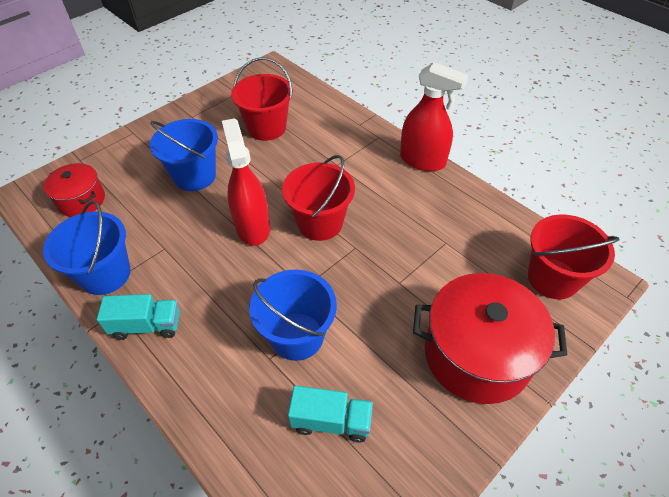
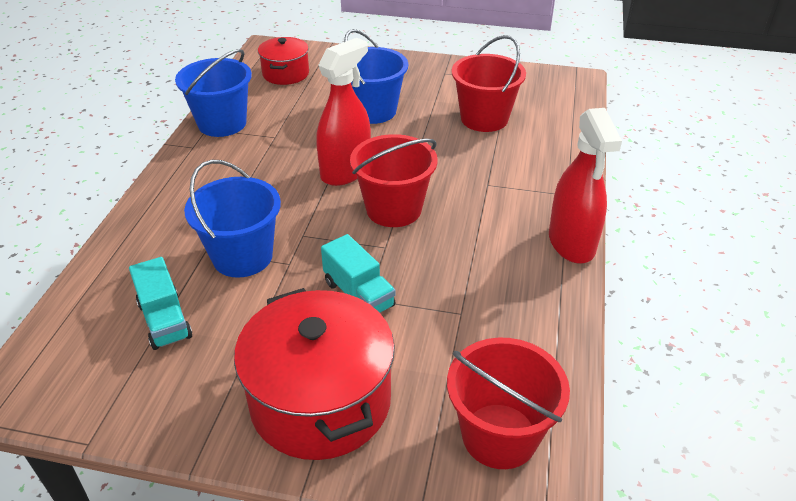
camera: 55 degrees right, 10 degrees down
turquoise truck [97,294,180,340] -> turquoise truck moved to [321,234,396,313]

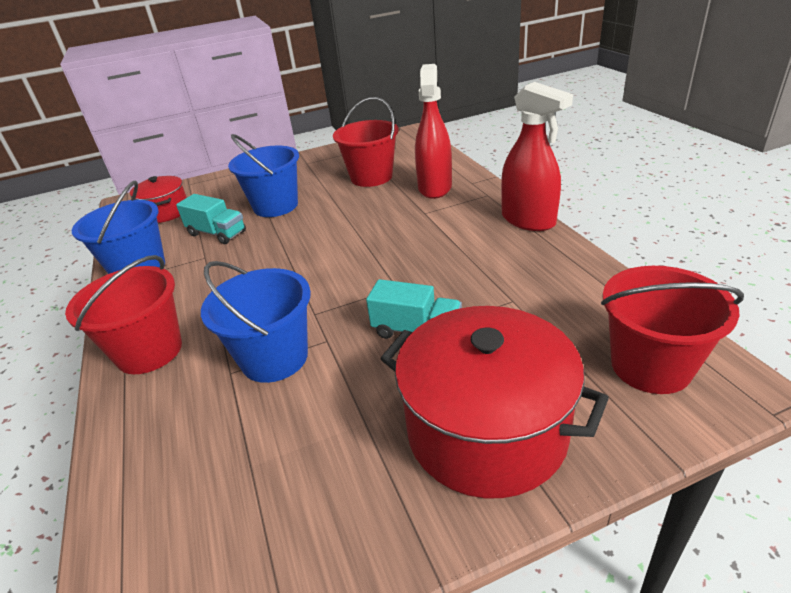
camera: 30 degrees left, 5 degrees down
turquoise truck [129,257,192,350] -> turquoise truck moved to [176,194,246,244]
red spray bottle [316,38,371,186] -> red spray bottle moved to [415,64,452,199]
red bucket [350,134,438,227] -> red bucket moved to [65,255,182,374]

